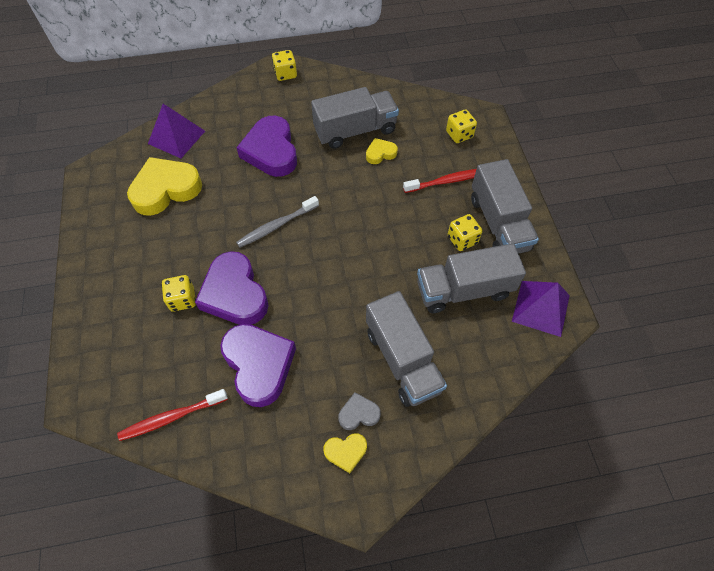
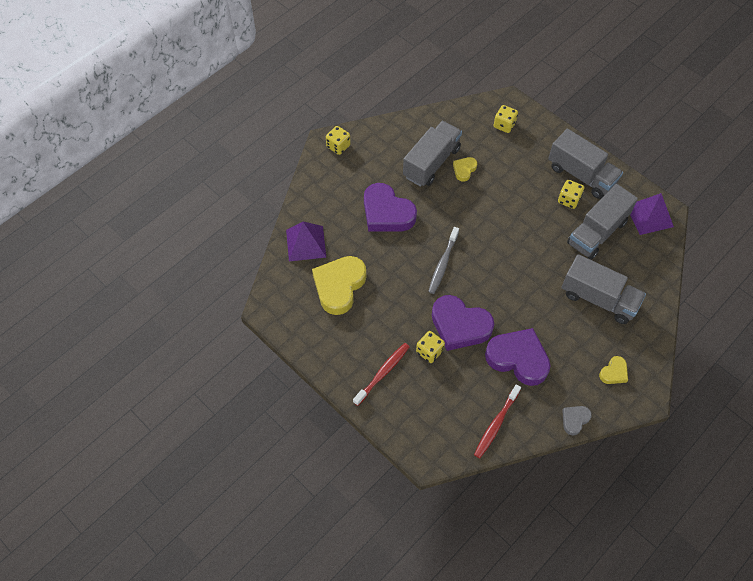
camera: 35 degrees left, 0 degrees up
grey heart [338,392,381,430] -> grey heart moved to [562,406,592,436]
red toothbrush [403,169,476,193] -> red toothbrush moved to [353,343,410,406]

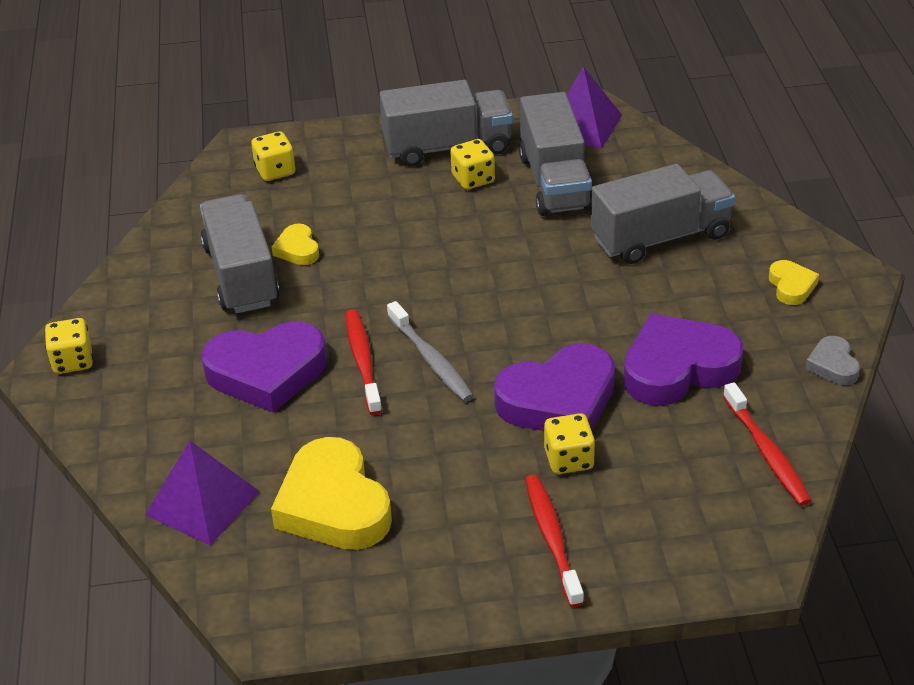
camera: 50 degrees left, 20 degrees down
none -> red toothbrush [346,309,382,415]

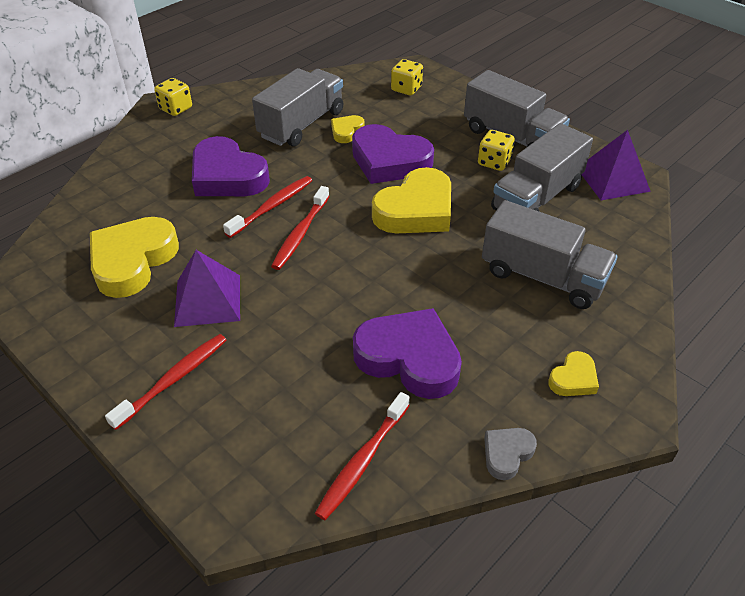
camera: 50 degrees right, 5 degrees up
purple pyramid [145,440,260,545] -> purple pyramid moved to [174,250,240,327]
grey toothbrush [387,301,474,402] -> red toothbrush [271,186,330,270]
purple heart [494,344,615,431] -> purple heart moved to [352,124,434,184]
yellow dice [544,413,595,474] -> none
none -> yellow heart [372,167,451,233]

